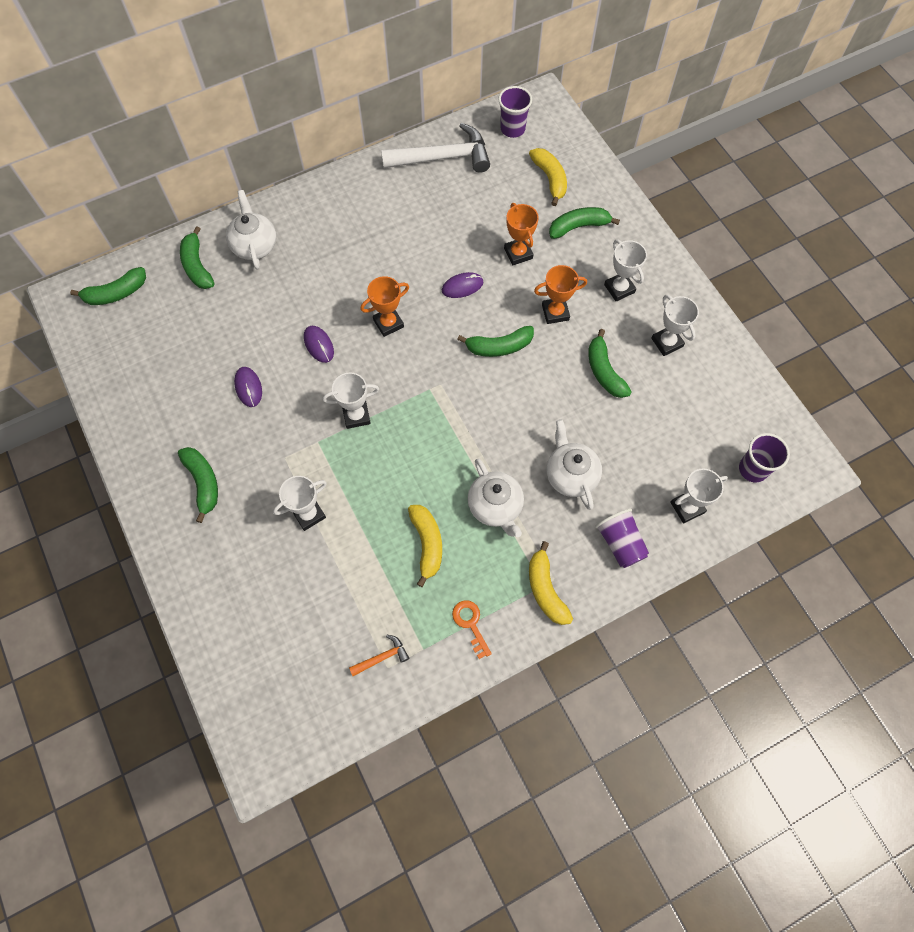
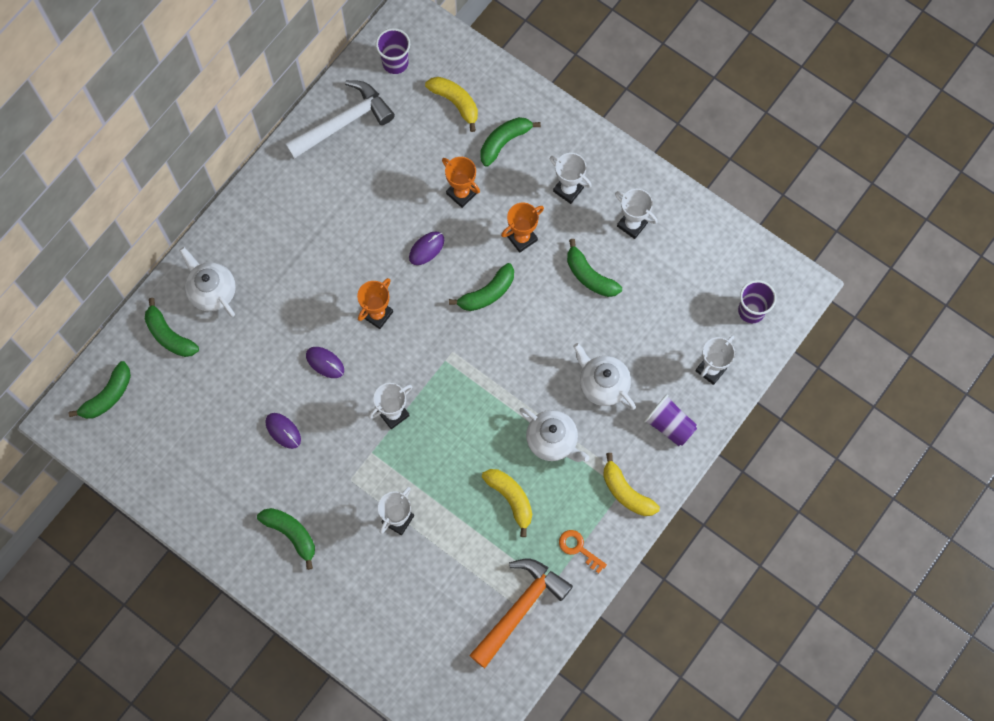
camera: 25 degrees left, 5 degrees up
orange hammer [349,635,409,676] -> orange hammer [469,559,573,668], size x2.30

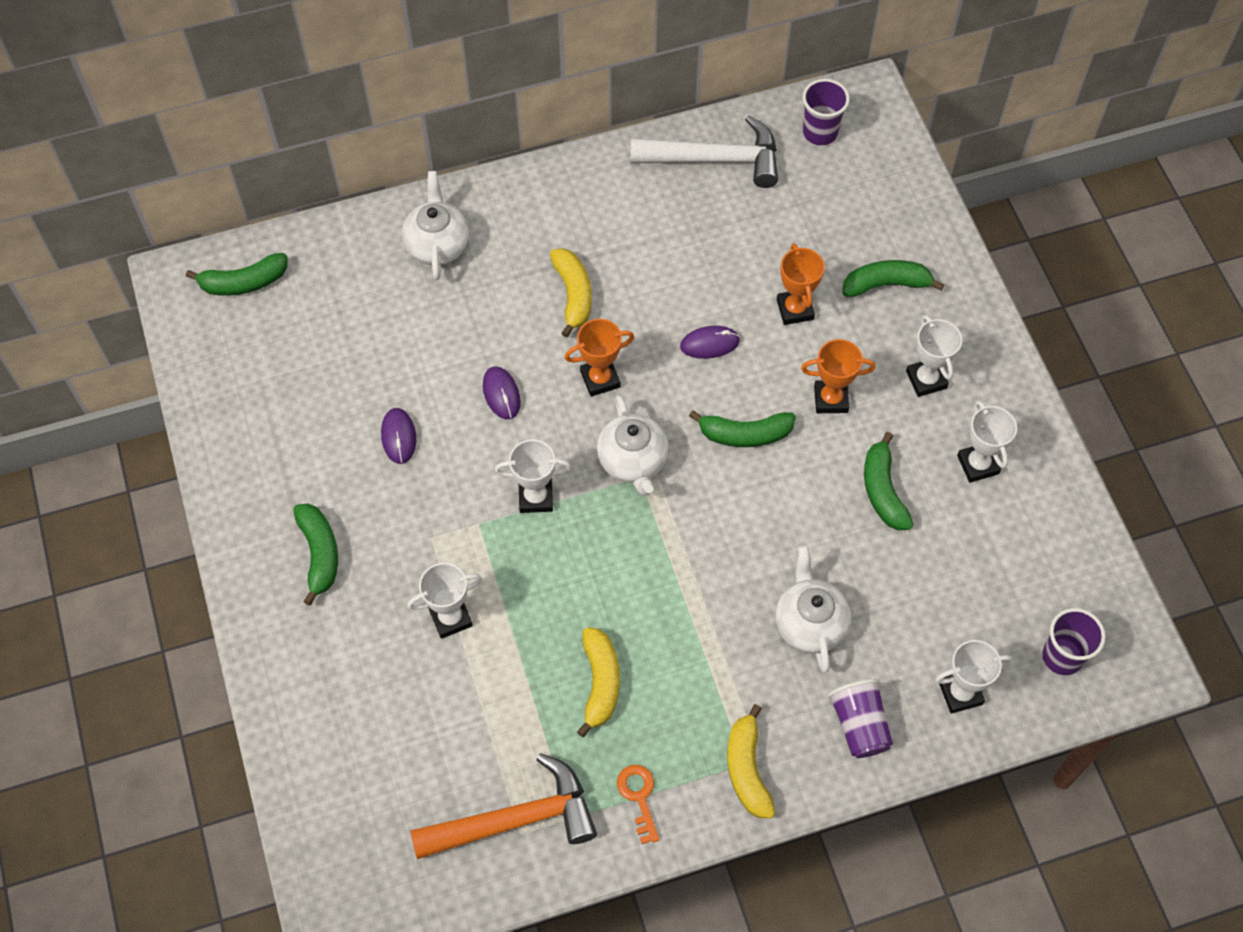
camera: 35 degrees right, 10 degrees down
green banana [145,298,199,357] -> none
yellow banana [425,77,478,132] -> yellow banana moved to [550,248,592,338]
white teapot [519,408,590,462] -> white teapot moved to [597,395,669,496]

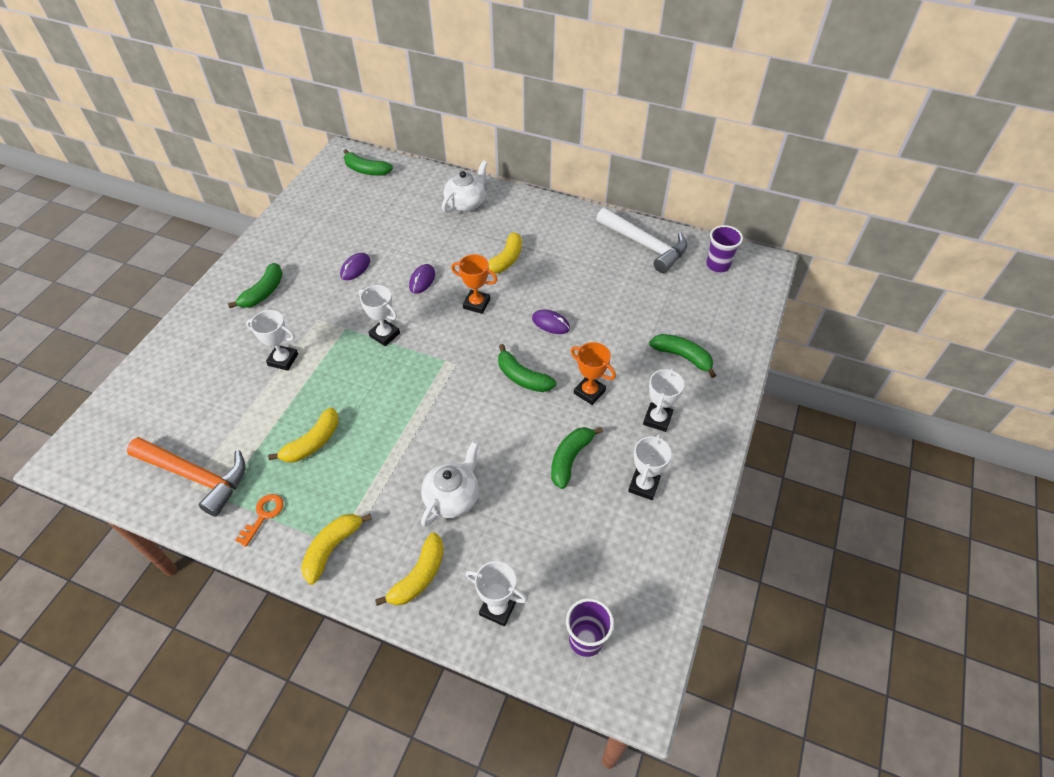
camera: 40 degrees right, 10 degrees down
white teapot [597,395,669,496] -> none
orange trophy [777,243,825,325] -> none
purple cup [827,679,893,758] -> yellow banana [375,532,444,606]

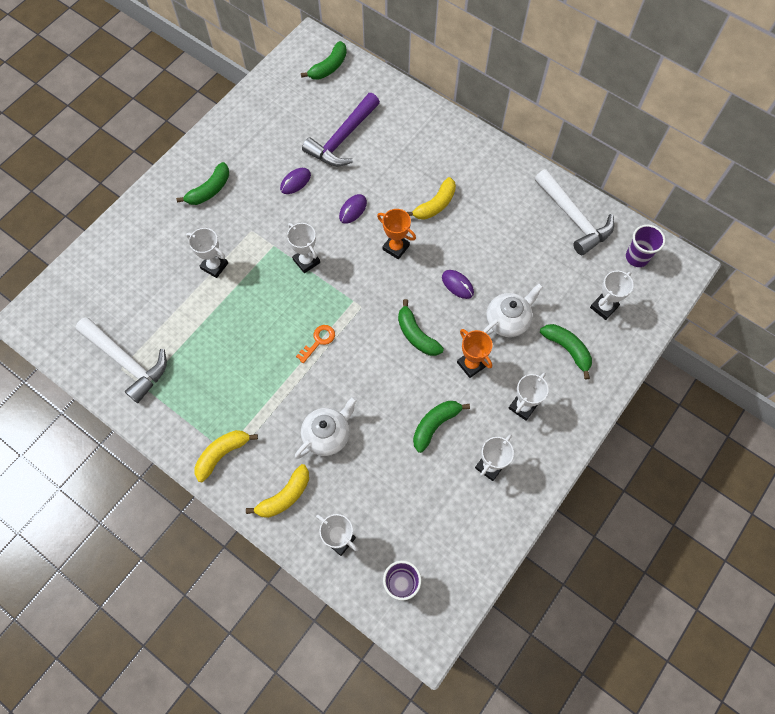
camera: 15 degrees right, 15 degrees up
orange hammer [127,437,246,517] -> white hammer [75,317,167,403]
orange key [235,494,284,547] -> orange key moved to [296,325,335,363]
yellow banana [268,408,339,462] -> none
green banana [343,149,393,176] -> green banana turned 90 degrees counterclockwise [301,41,347,80]
white teapot [442,160,487,213] -> white teapot moved to [483,283,543,337]
none -> purple hammer [302,93,380,166]
none -> white trophy [590,271,634,320]

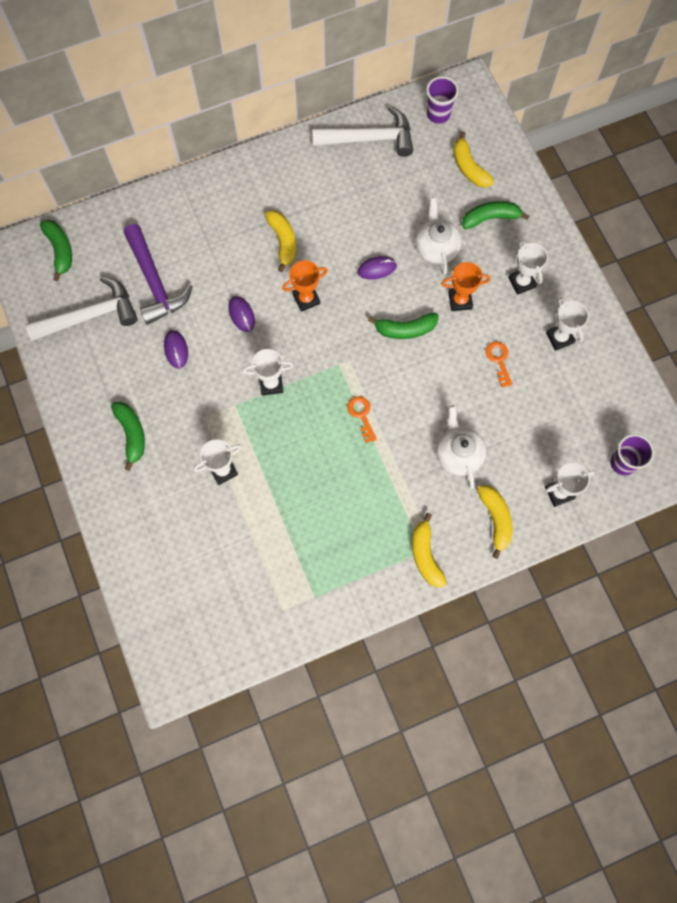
camera: 60 degrees left, 5 degrees up
white hammer [75,317,167,403] -> white hammer moved to [25,276,138,341]
green banana [413,401,470,453] -> orange key [486,342,512,387]
white trophy [590,271,634,320] -> yellow banana [453,131,494,188]

